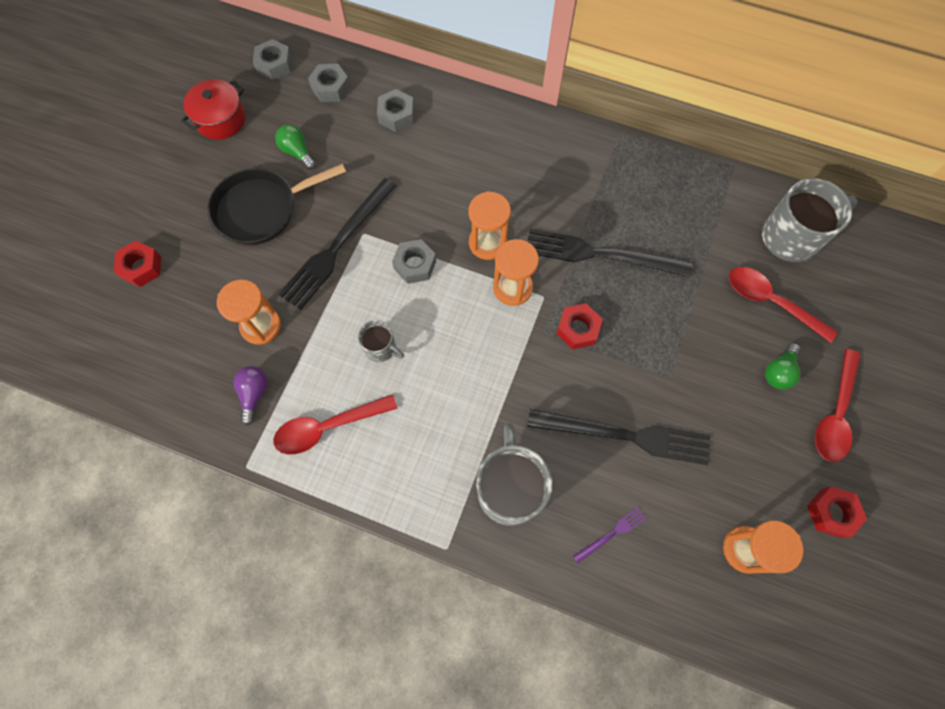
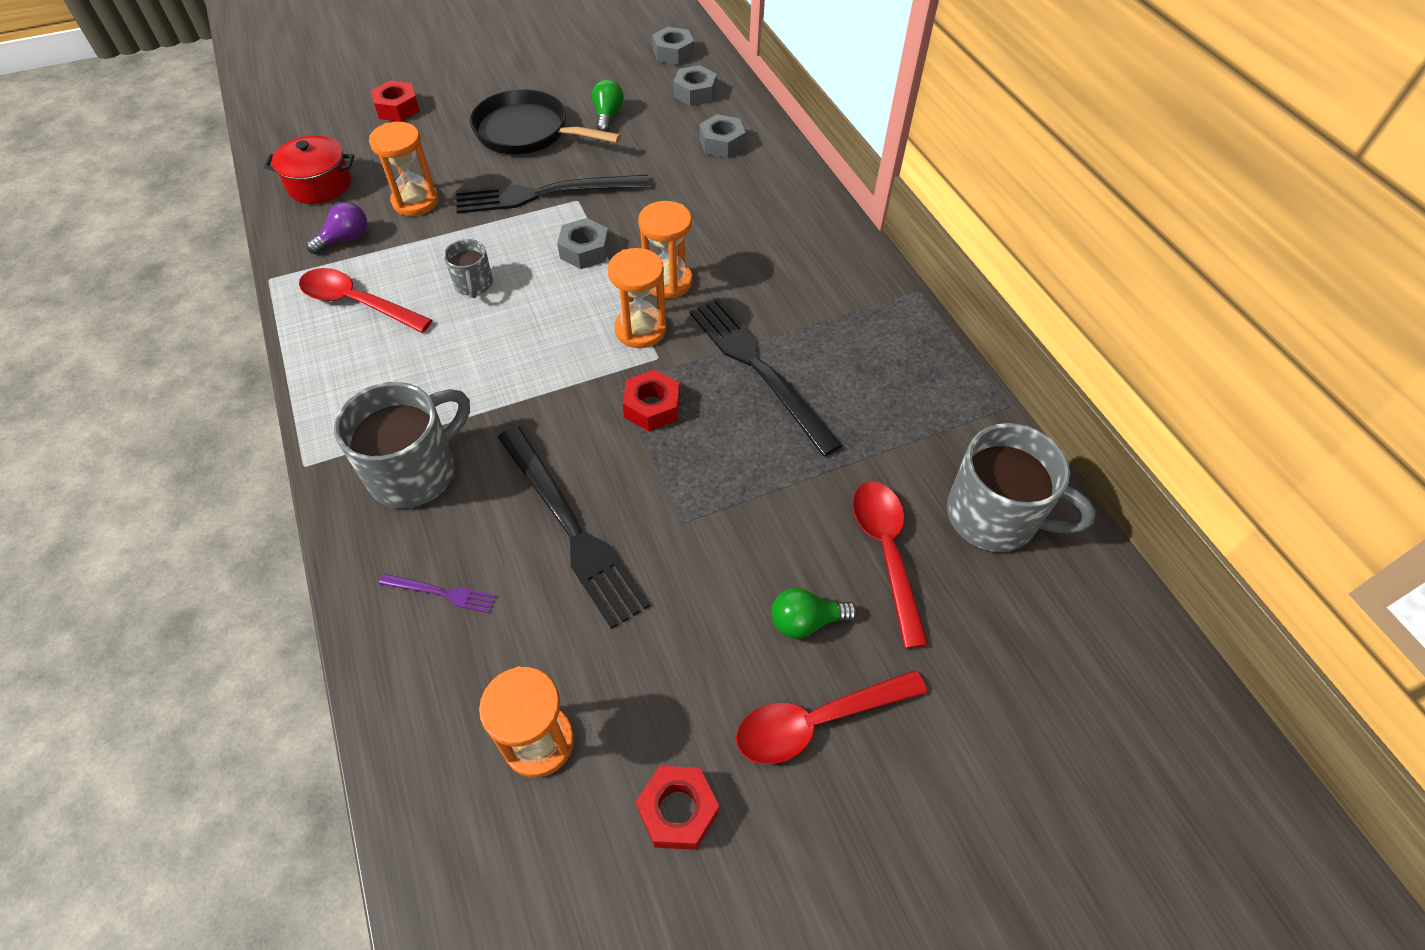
camera: 45 degrees right, 15 degrees down
red pot [181,79,245,140] -> red pot moved to [264,135,355,204]

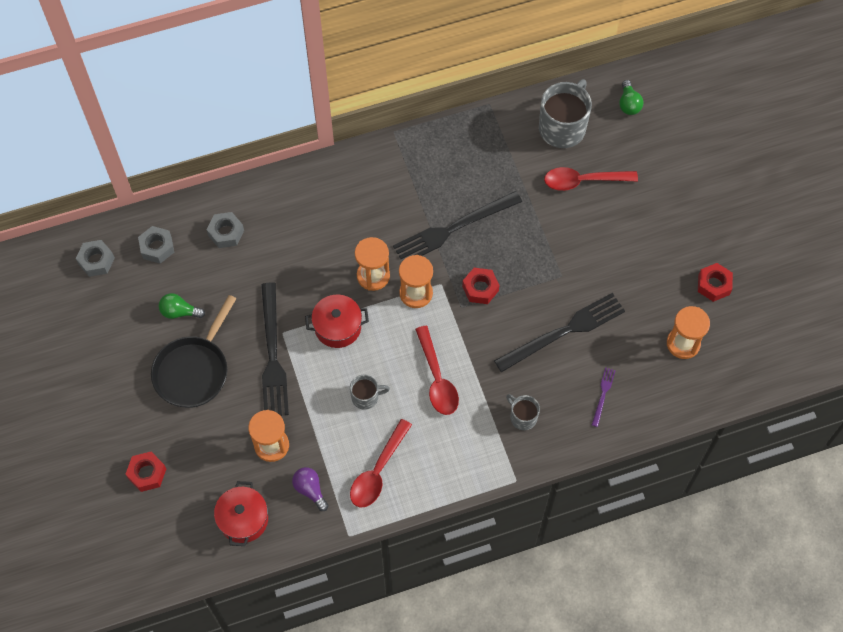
camera: 85 degrees left, 10 degrees up
grey mug [334,382,470,508] -> grey mug [506,394,540,430], size x0.52
grey nut [557,218,610,269] -> red pot [305,295,369,348]
red spoon [736,670,927,764] -> red spoon moved to [415,326,459,415]
green light bulb [771,588,858,639] -> green light bulb moved to [619,80,644,115]

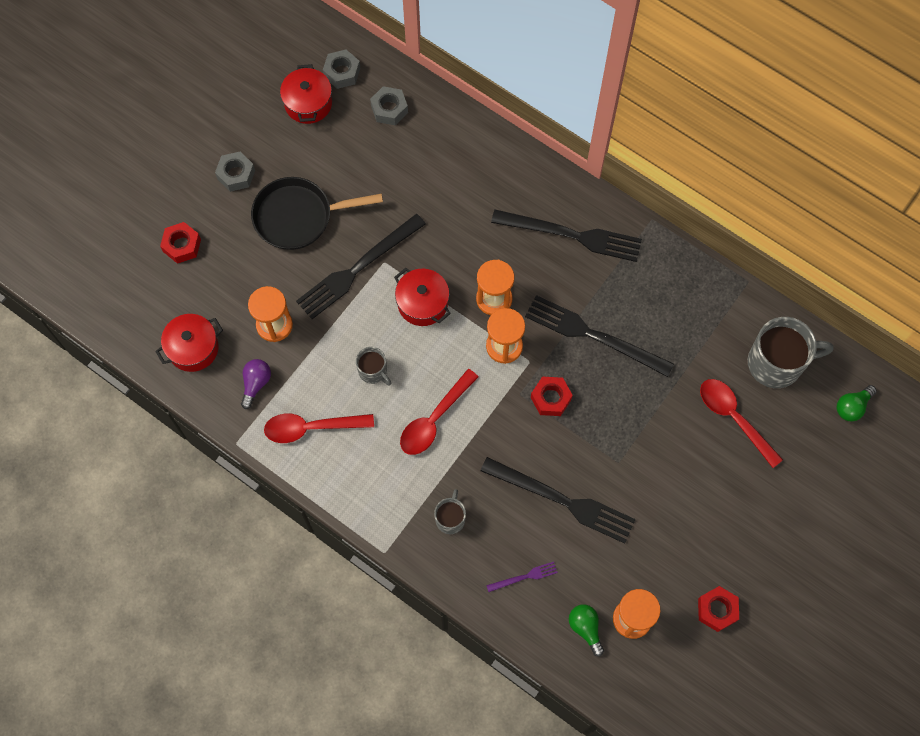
camera: 55 degrees right, 5 degrees up
green light bulb [159,293,205,319] -> green light bulb moved to [569,604,604,657]
grey nut [206,212,244,248] -> grey nut moved to [215,151,255,192]
none -> red pot [280,64,332,124]
none -> black fork [491,210,642,262]

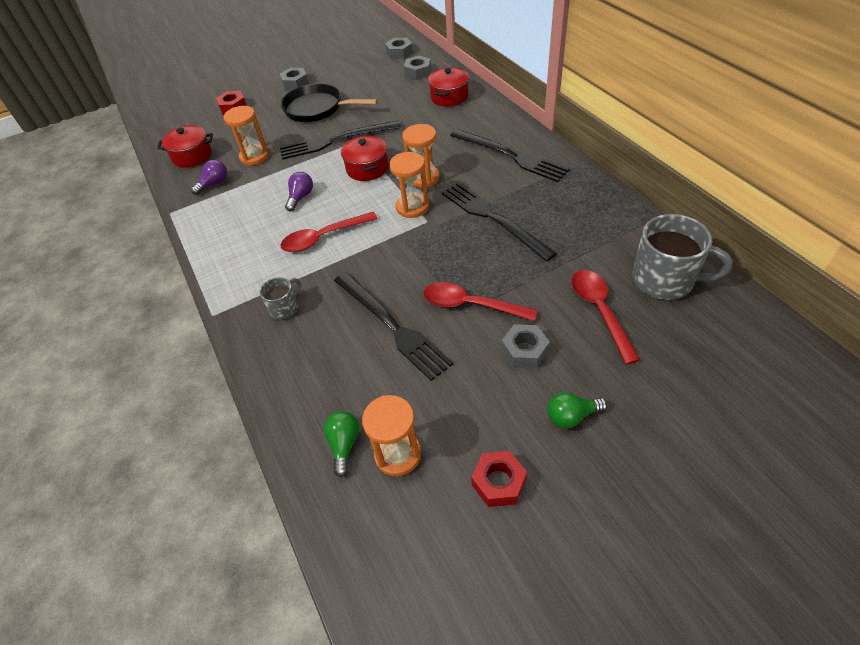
camera: 30 degrees right, 20 degrees down
red spoon [264,413,374,443] -> red spoon moved to [423,282,537,321]
red pot [280,64,332,124] -> red pot moved to [428,67,469,107]
grey mug [356,347,391,385] -> purple light bulb [285,172,313,211]
purple fork [486,562,558,592] -> none
red nut [531,377,573,416] -> none
green light bulb [837,385,877,421] -> green light bulb moved to [547,392,607,428]
none -> grey nut [501,324,550,368]

